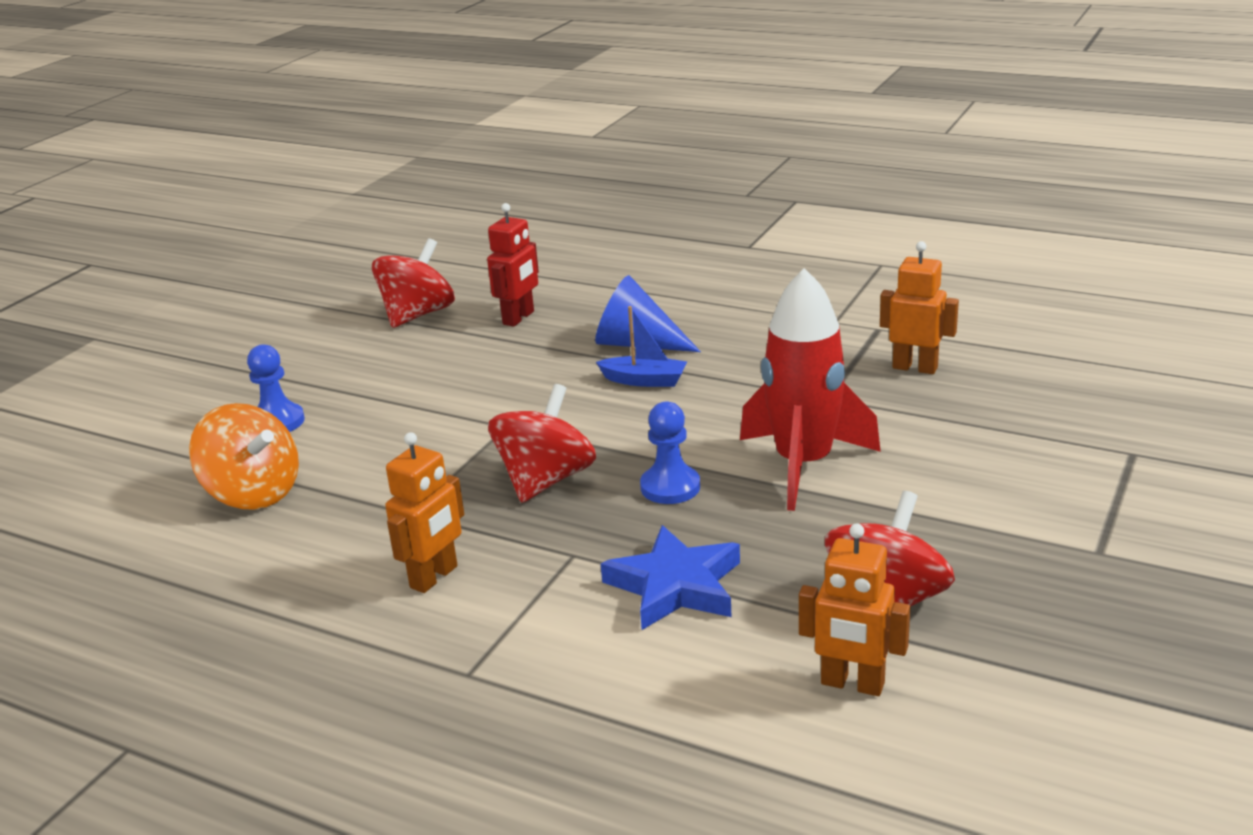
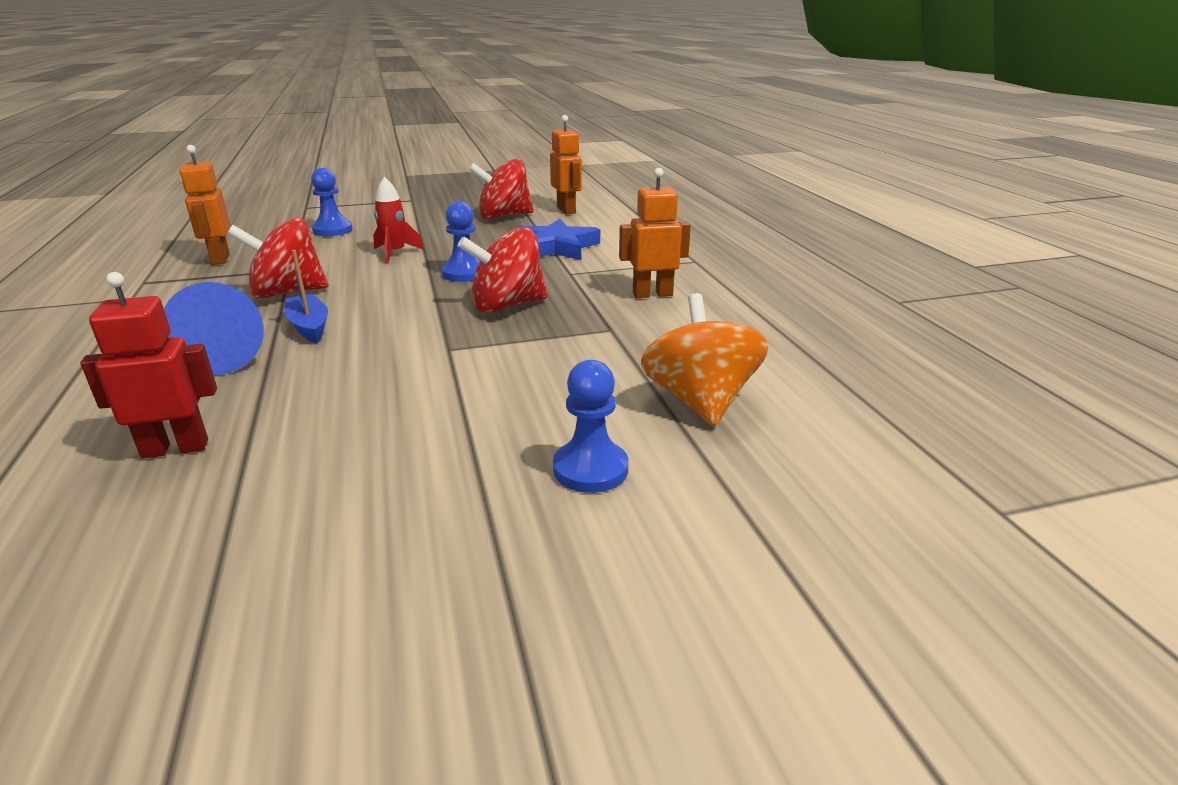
camera: 135 degrees left, 0 degrees up
red spinning top [372,238,455,328] -> red spinning top moved to [227,218,329,299]
red rocket [740,268,881,511] -> red rocket [373,177,424,264], size x0.50
none -> blue pawn [311,168,353,236]

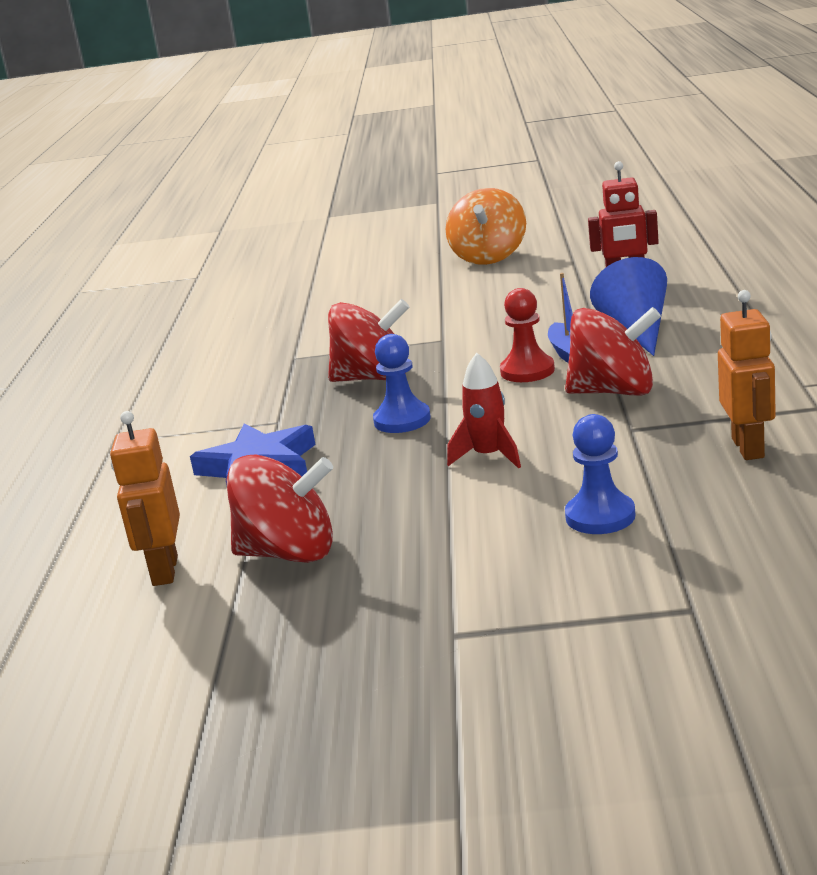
camera: 160 degrees left, 5 degrees down
blue pawn [553,360,628,493] -> none
orange robot [619,168,691,298] -> none
orange spinning top [641,293,768,426] -> orange spinning top moved to [446,188,526,265]
none -> red pawn [500,288,555,382]

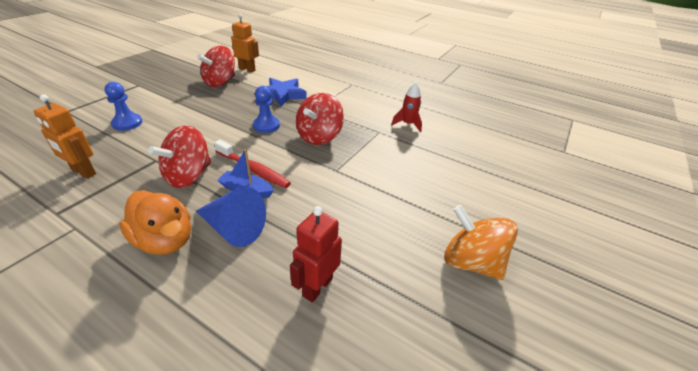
camera: 115 degrees right, 15 degrees up
red rocket [447,353,521,469] -> red rocket moved to [391,82,422,132]
red pawn [500,288,555,382] -> red toothbrush [214,140,291,188]
none -> orange duck [119,190,191,255]

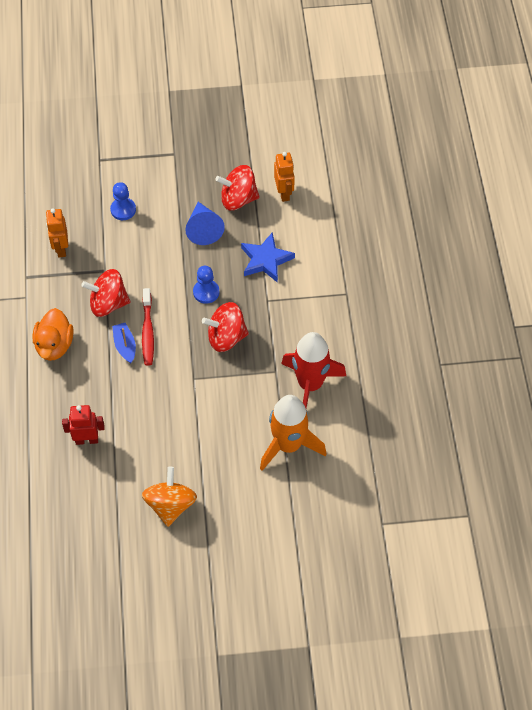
camera: 55 degrees right, 20 degrees up
blue cone [196,186,266,247] -> blue cone moved to [185,202,225,245]
red rocket [391,82,422,132] -> red rocket [281,332,346,408], size x1.99
none -> orange rocket [260,395,327,471]

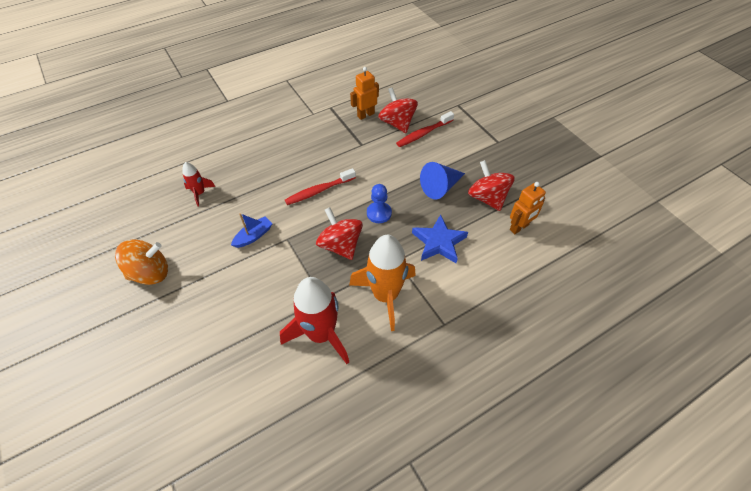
camera: 65 degrees right, 5 degrees down
orange duck [32,308,74,361] -> none
red robot [62,405,105,445] -> red rocket [182,162,216,206]
red spinning top [81,269,130,317] -> red spinning top moved to [378,87,418,133]
blue pawn [110,182,136,220] -> red toothbrush [396,111,454,147]
blue boat [112,323,136,363] -> blue boat moved to [231,213,273,248]
orange rocket [260,395,327,471] -> orange rocket moved to [349,235,416,331]

